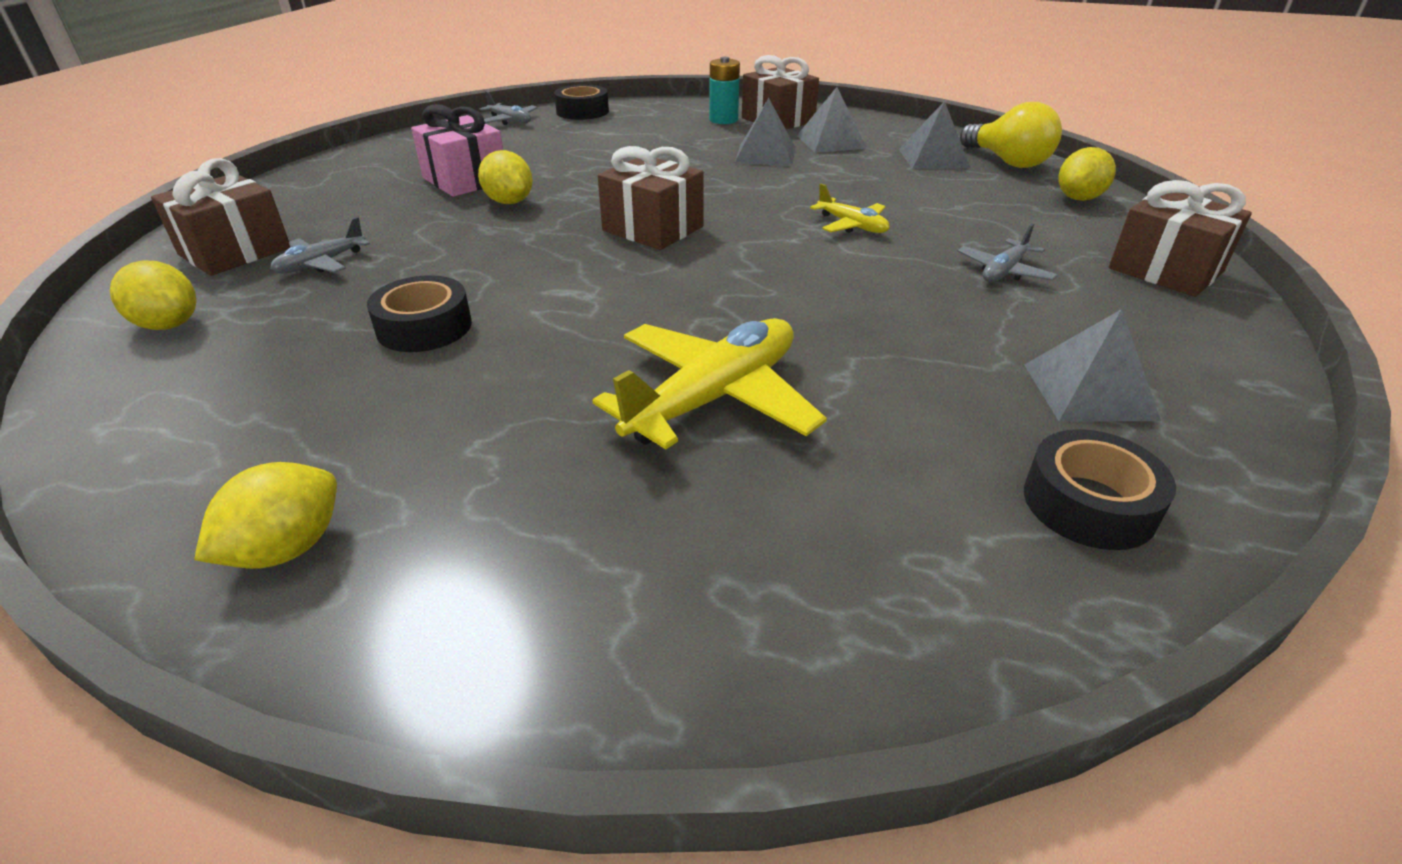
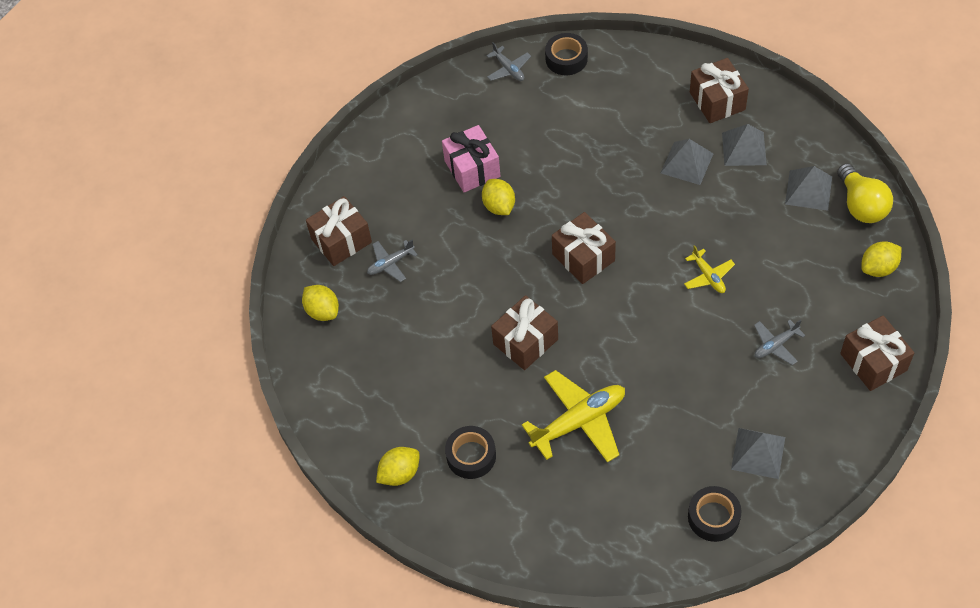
camera: 20 degrees right, 20 degrees up
black tape [367,275,472,352] -> black tape moved to [445,426,496,479]
turquoise battery [709,57,740,124] -> none
none -> brown gift [491,295,558,370]

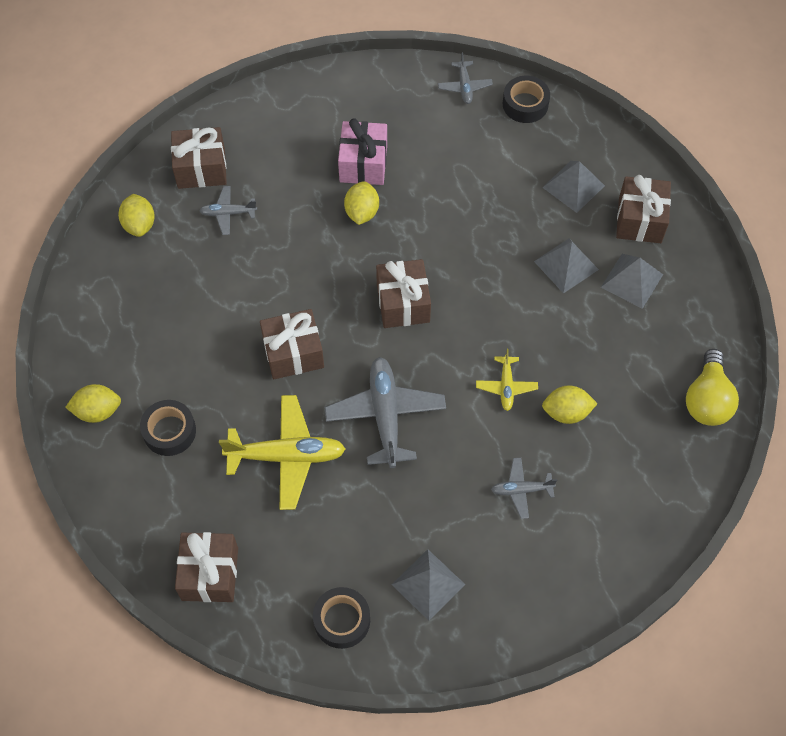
camera: 25 degrees right, 5 degrees up
grey pyramid [785,166,832,211] -> grey pyramid moved to [542,161,605,213]
brown gift [840,315,914,391] -> brown gift moved to [175,532,238,602]
yellow lemon [861,241,901,277] -> yellow lemon moved to [542,385,598,424]
none -> grey plane [325,357,446,468]

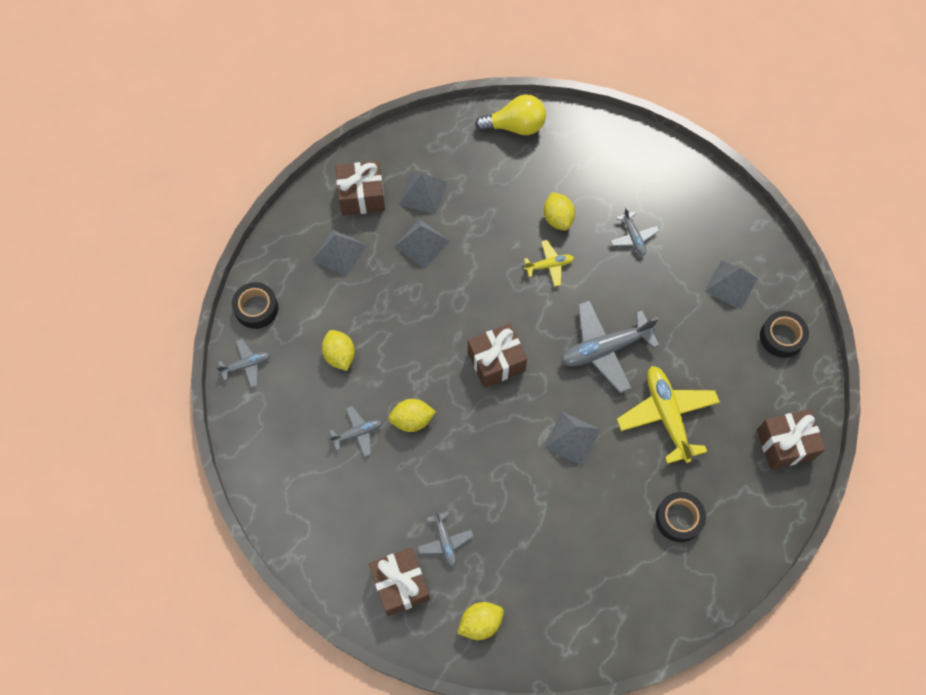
camera: 105 degrees left, 5 degrees up
yellow lemon [65,384,121,423] -> yellow lemon moved to [322,330,355,371]
brown gift [260,309,324,379] -> grey pyramid [544,411,600,466]
pink gift [338,118,387,185] -> grey plane [329,406,382,457]

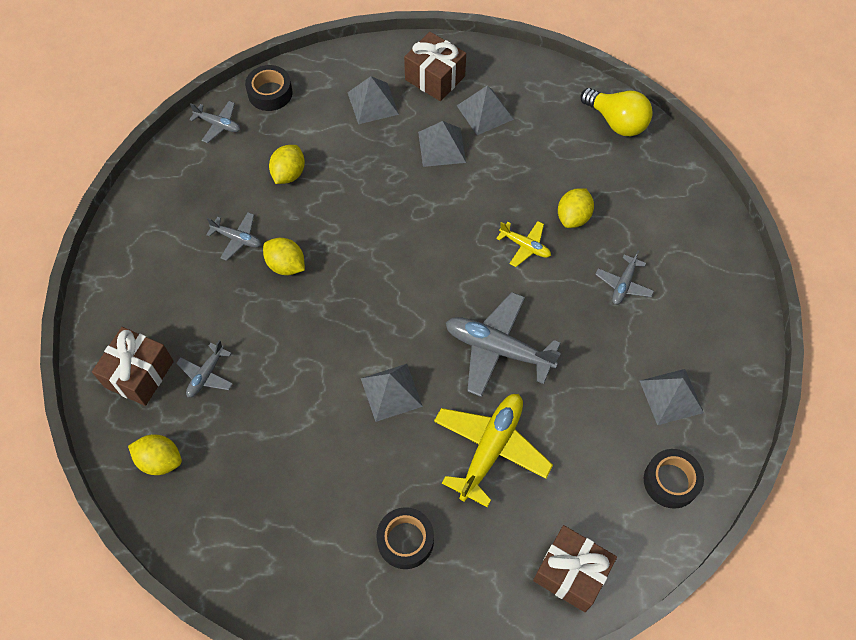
camera: 45 degrees right, 5 degrees down
brown gift [468,323,527,388] -> none

